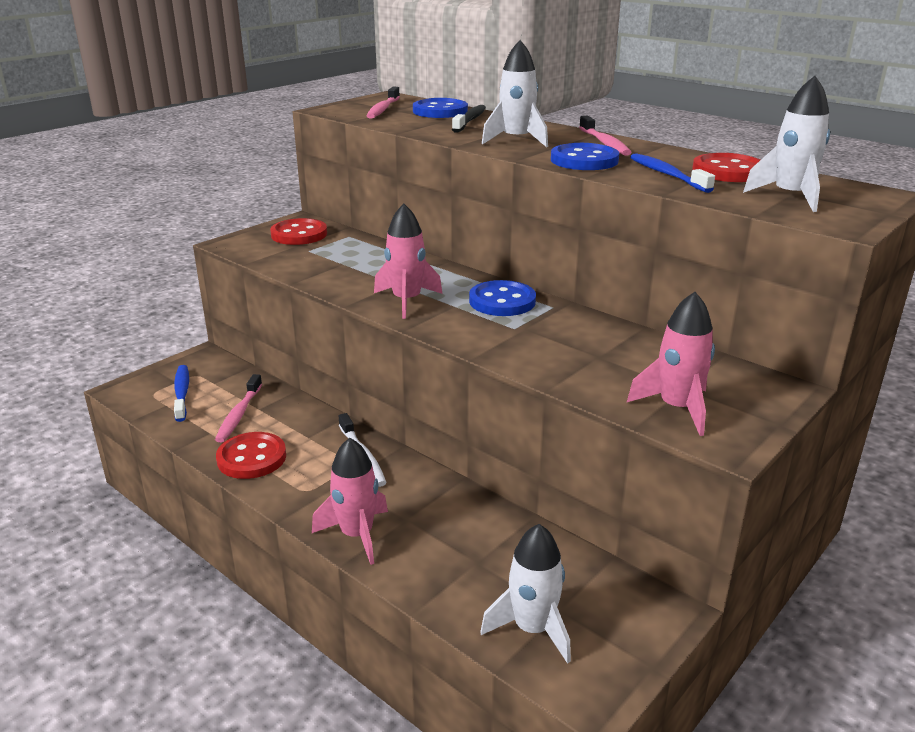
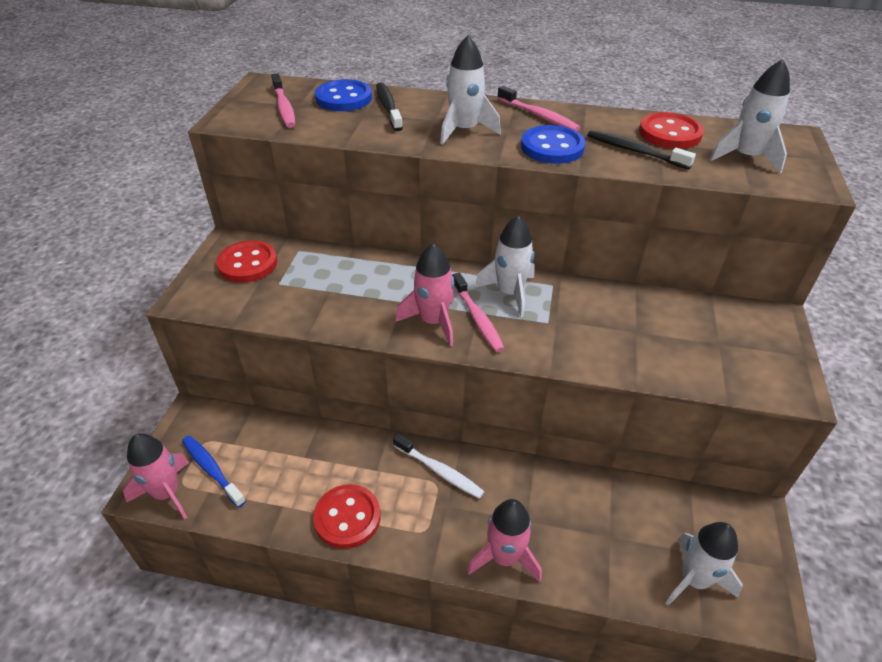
camera: 30 degrees left, 15 degrees up
pink toothbrush [215,374,262,443] -> pink toothbrush moved to [452,273,505,352]
blue button [469,280,536,316] -> white rocket [475,215,535,317]
pink rocket [627,292,715,436] -> pink rocket moved to [123,433,189,519]
blue toothbrush [630,153,715,193] -> black toothbrush [587,130,696,169]

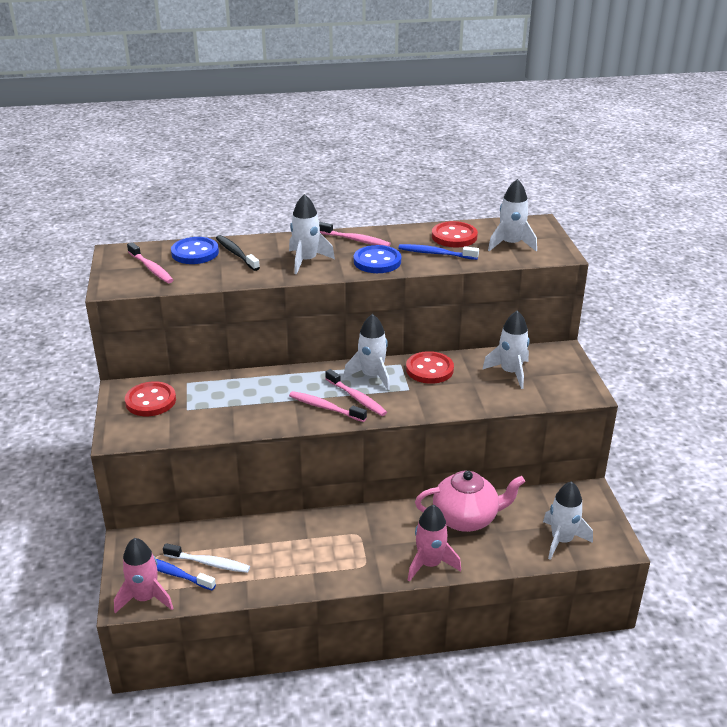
camera: 20 degrees left, 10 degrees down
red button [313,484,381,549] -> red button moved to [406,351,454,384]
white toothbrush [393,434,485,499] -> white toothbrush moved to [163,543,250,573]
pink rocket [396,243,454,346] -> pink toothbrush [289,391,367,422]
black toothbrush [587,130,696,169] -> blue toothbrush [398,244,479,260]
none -> pink teapot [415,471,525,532]
none -> white rocket [482,311,530,389]

